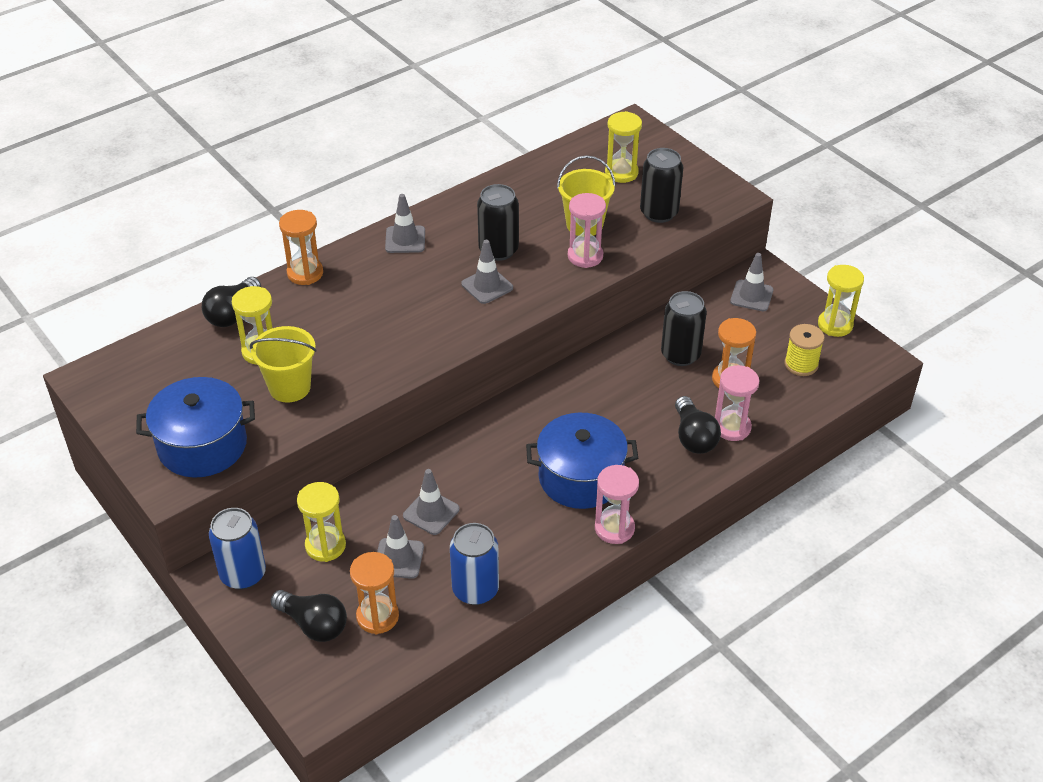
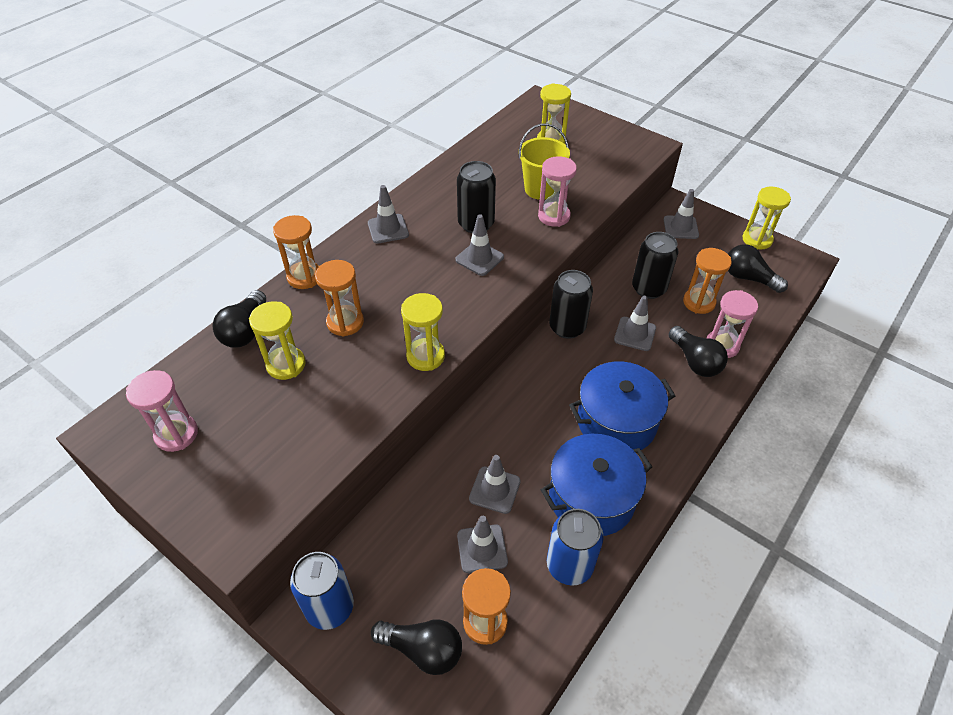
camera: 15 degrees left, 5 degrees up
blue pot [136,377,255,478] -> blue pot moved to [541,434,652,536]
yellow bucket [250,326,317,403] -> none
yellow hourglass [297,482,346,562] -> yellow hourglass moved to [401,293,445,371]
pink hourglass [595,465,639,544] -> pink hourglass moved to [126,370,198,452]
black can [640,148,683,223] -> black can moved to [549,270,593,339]
yellow spool [785,324,824,376] -> black light bulb [728,244,788,293]
none -> orange hourglass [315,260,364,337]
none -> grey traffic cone [614,296,656,351]

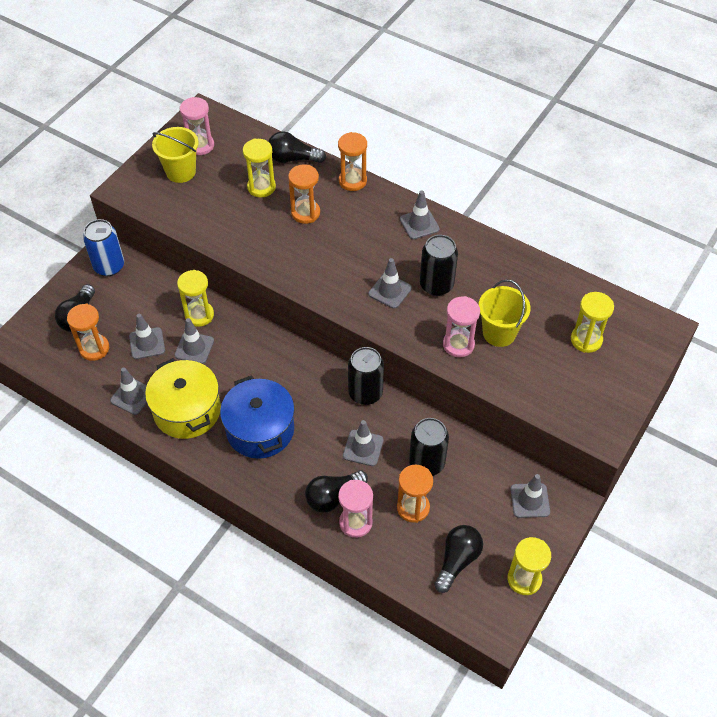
camera: 85 degrees right, 5 degrees up
yellow hourglass [401,293,445,371] -> yellow hourglass moved to [177,270,214,327]
blue pot [541,434,652,536] -> yellow pot [145,358,221,439]
blue can [547,509,604,586] -> grey traffic cone [110,367,147,415]
none -> yellow bucket [152,127,198,183]

